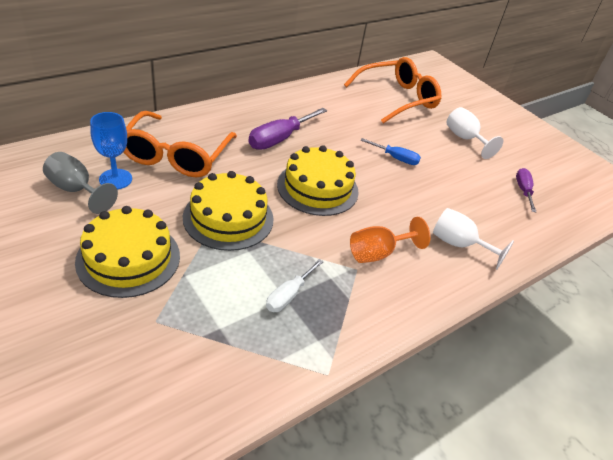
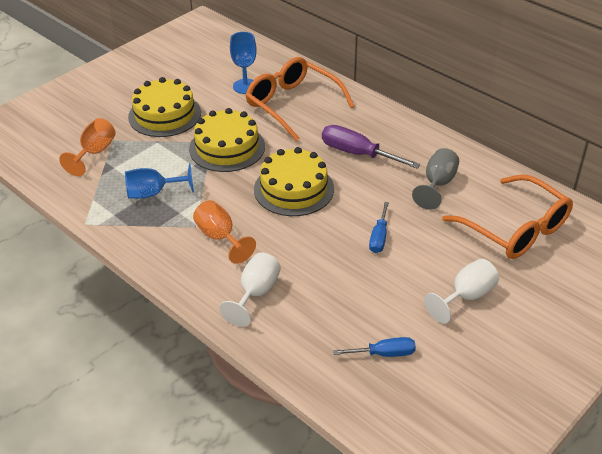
camera: 85 degrees right, 0 degrees up
grey goblet [43,152,118,214] -> grey goblet moved to [412,148,459,210]
orange glasses [124,111,237,177] -> orange glasses turned 45 degrees clockwise [245,57,355,141]
white screwdriver [266,259,324,312] -> blue goblet [125,163,194,199]
purple screwdriver [516,168,536,212] -> blue screwdriver [333,337,416,357]
none -> orange goblet [59,118,115,176]

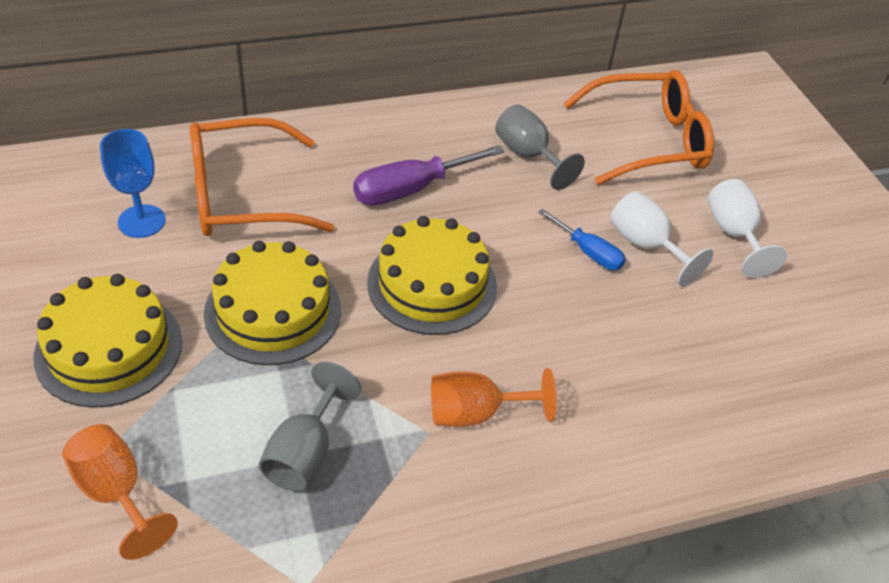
camera: 65 degrees left, 5 degrees up
blue goblet [125,163,194,199] -> grey goblet [259,362,361,492]
white goblet [219,252,281,327] -> white goblet moved to [610,191,713,286]
blue screwdriver [333,337,416,357] -> none

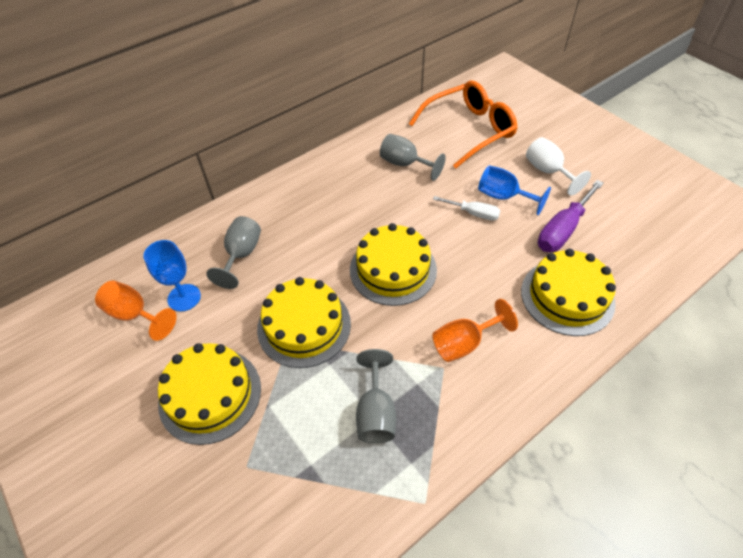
camera: 15 degrees left, 5 degrees up
orange goblet [62,424,178,560] -> orange goblet moved to [95,280,177,341]
orange glasses [190,118,334,236] -> grey goblet [206,216,261,289]
purple screwdriver [353,145,504,206] -> purple screwdriver moved to [538,180,604,252]
blue screwdriver [538,209,626,270] -> white screwdriver [433,196,500,220]
white goblet [610,191,713,286] -> blue goblet [478,165,551,215]
none -> yellow cake [521,249,616,336]

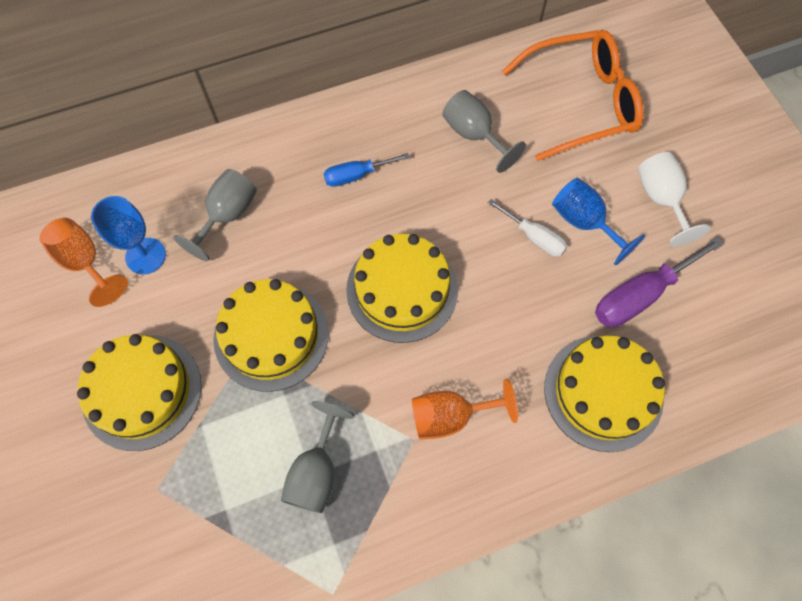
camera: 15 degrees right, 15 degrees up
none -> blue screwdriver [324,153,410,187]

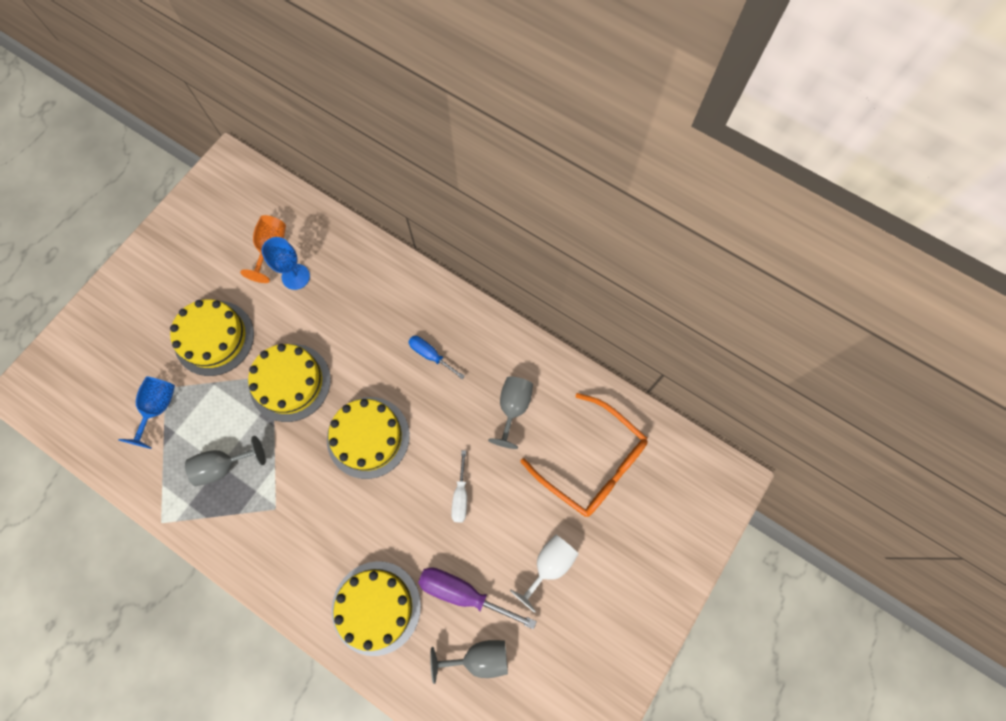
camera: 55 degrees right, 5 degrees up
grey goblet [173,169,257,261] -> grey goblet moved to [430,640,508,684]
orange goblet [412,379,518,439] -> none
blue goblet [552,178,645,265] -> blue goblet moved to [118,376,175,449]

